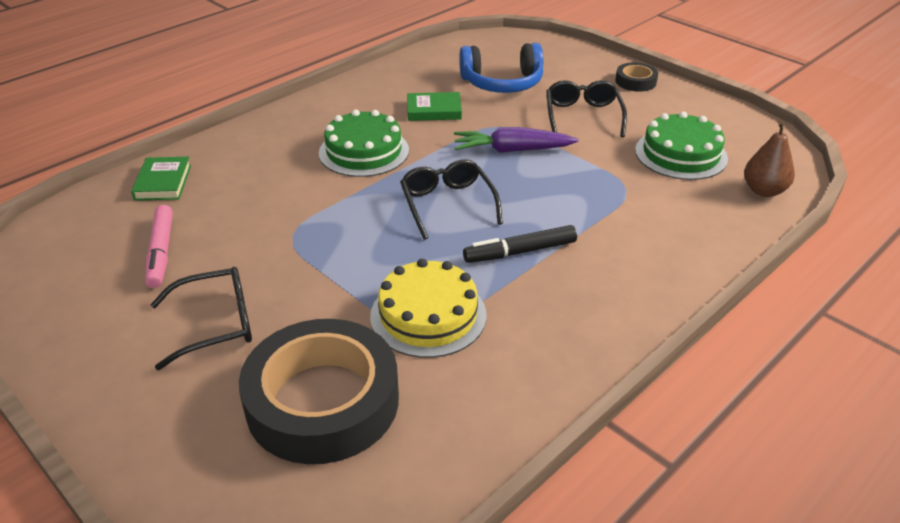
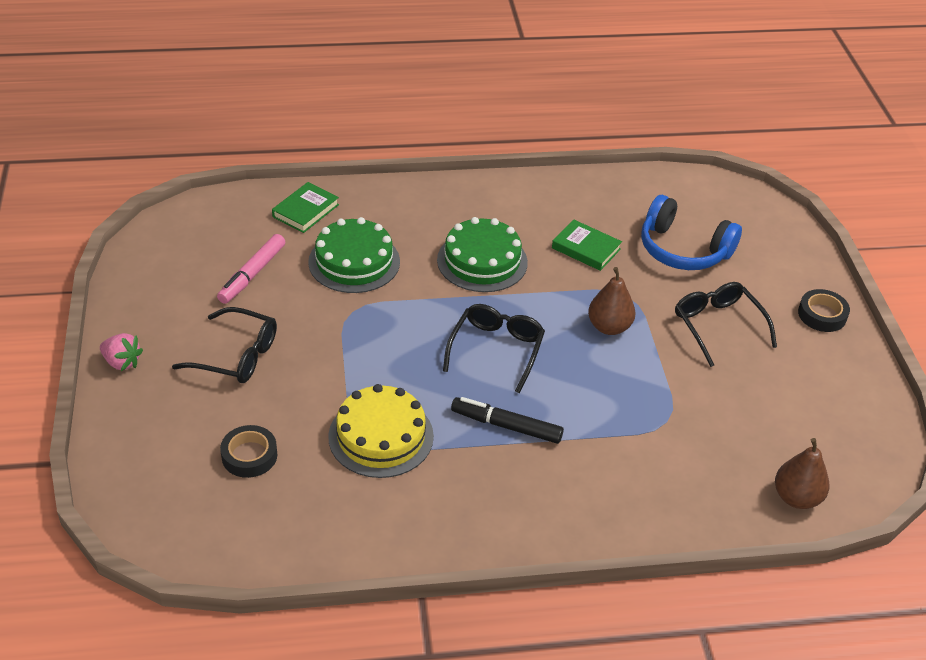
camera: 35 degrees right, 5 degrees up
black tape [239,319,399,464] -> black tape [220,425,277,478], size x0.44
purple carrot [454,127,578,153] -> brown pear [588,267,635,335]
black glasses [546,80,627,137] -> black glasses turned 60 degrees counterclockwise [675,282,777,367]
green cake [635,112,728,180] -> green cake moved to [308,217,400,293]
none -> pink strawberry [100,333,143,371]

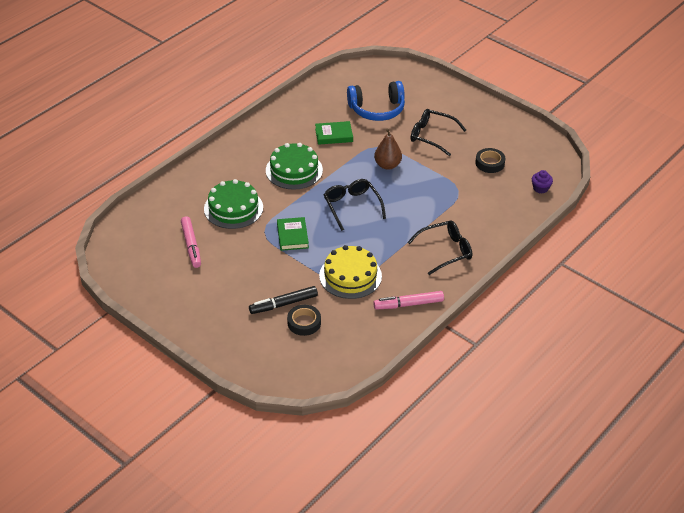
camera: 40 degrees left, 0 degrees up
pink strawberry [100,333,143,371] -> none
black glasses [172,307,277,383] -> black glasses moved to [407,221,472,275]
green book [272,182,339,233] -> green book moved to [277,217,309,251]
black marker [451,397,564,444] -> black marker moved to [249,286,318,314]
brown pear [775,438,830,509] -> purple cupcake [532,170,553,194]
black tape [798,289,850,332] -> black tape moved to [475,148,505,173]
none -> pink marker [373,291,444,310]

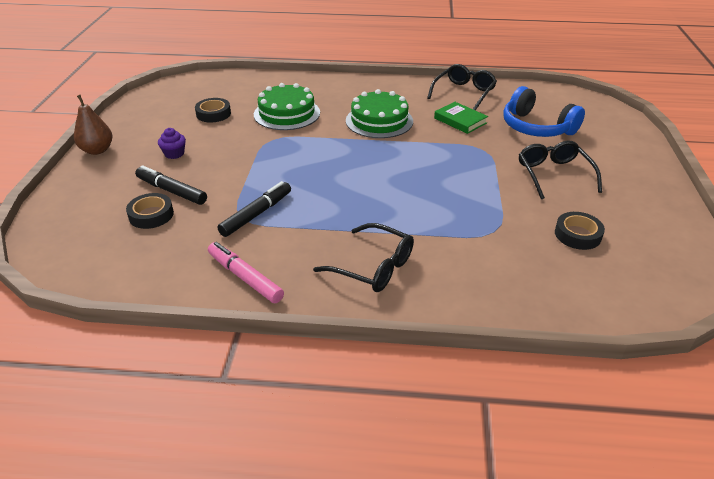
camera: 55 degrees right, 5 degrees down
pink marker [181,216,201,268] -> black tape [195,98,231,123]
green book [277,217,309,251] -> none
yellow cake [319,245,382,299] -> black marker [217,181,291,237]
black glasses [324,179,386,231] -> black glasses moved to [427,64,497,110]
brown pear [374,129,402,170] -> brown pear moved to [74,95,112,155]
purple cupcake [532,170,553,194] -> purple cupcake moved to [158,128,186,159]

